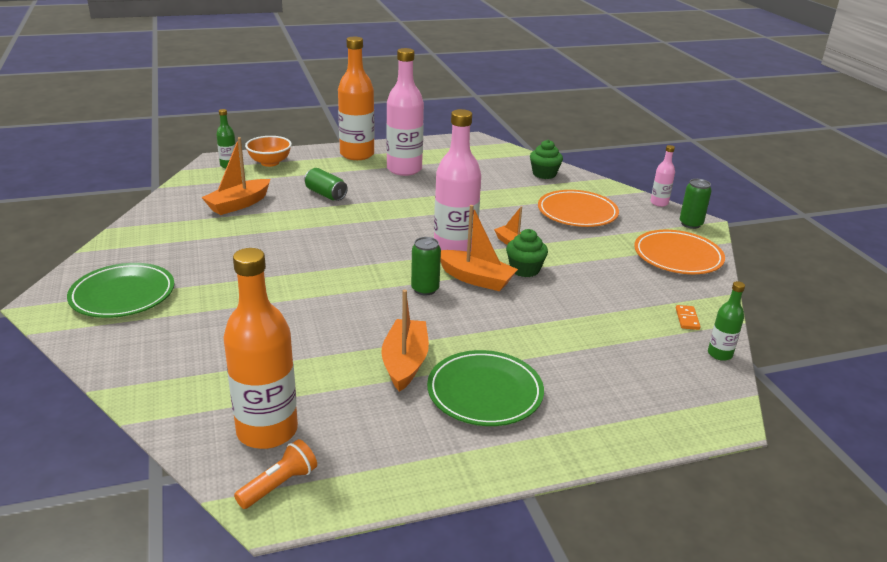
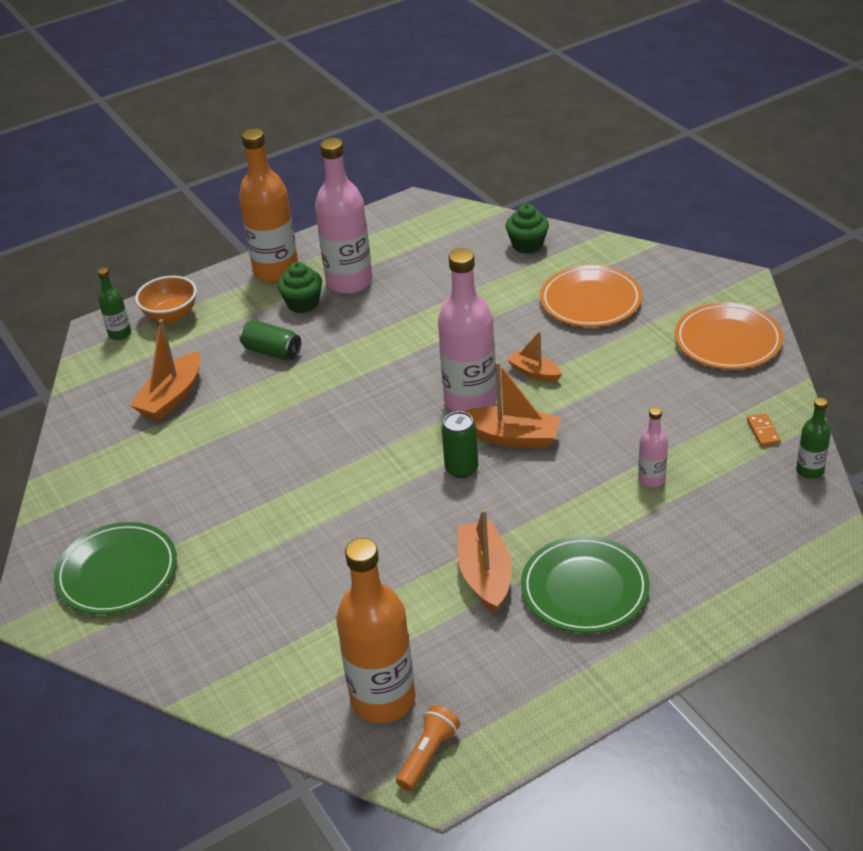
camera: 10 degrees left, 10 degrees up
green cupcake [506,229,548,277] -> green cupcake moved to [278,262,322,313]
pink bottle [651,145,675,207] -> pink bottle moved to [638,407,668,487]
green can [680,179,712,229] -> none

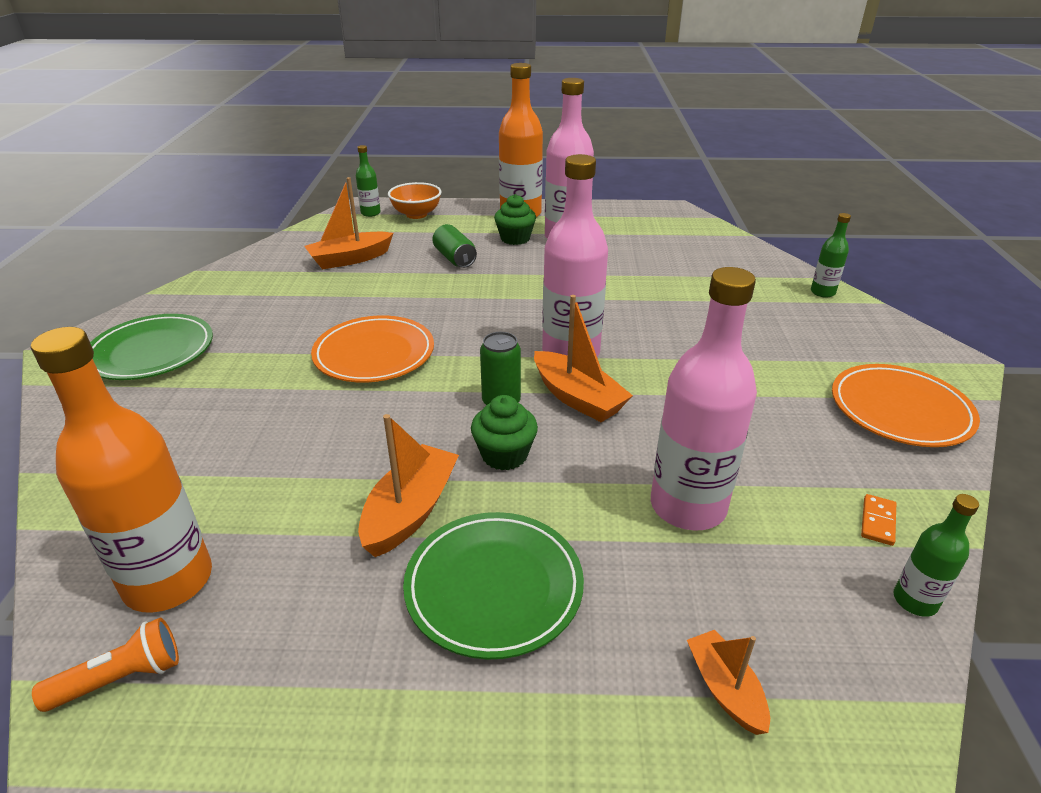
camera: 30 degrees right, 5 degrees down
green cupcake [506,204,549,254] -> green cupcake moved to [471,395,538,470]
orange boat [507,331,562,382] -> orange boat moved to [687,630,770,735]
orange plate [540,265,642,327] -> orange plate moved to [311,315,434,383]
pink bottle [638,407,668,487] -> pink bottle [651,267,757,531], size x2.09
none -> green bottle [811,213,851,298]

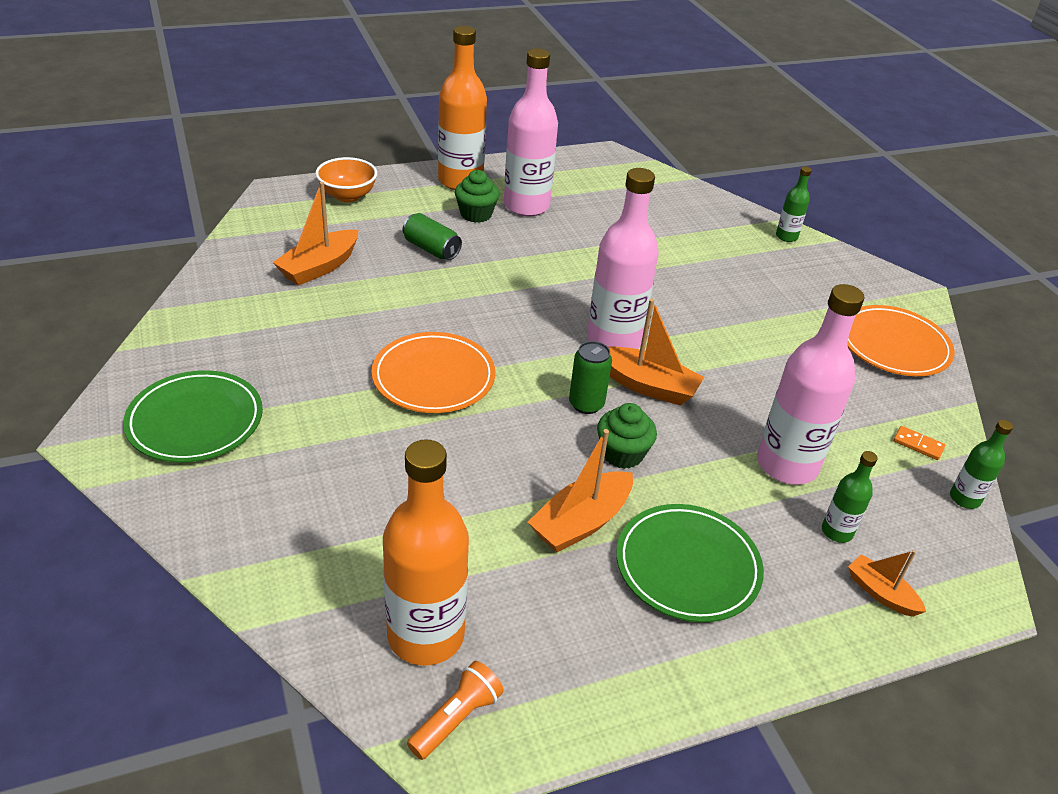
camera: 25 degrees left, 5 degrees up
green bottle [356,145,381,217] -> green bottle moved to [822,451,878,543]
orange boat [358,414,459,557] -> orange boat turned 135 degrees counterclockwise [528,429,633,552]
orange domino [861,494,896,546] -> orange domino turned 60 degrees counterclockwise [893,426,945,460]

